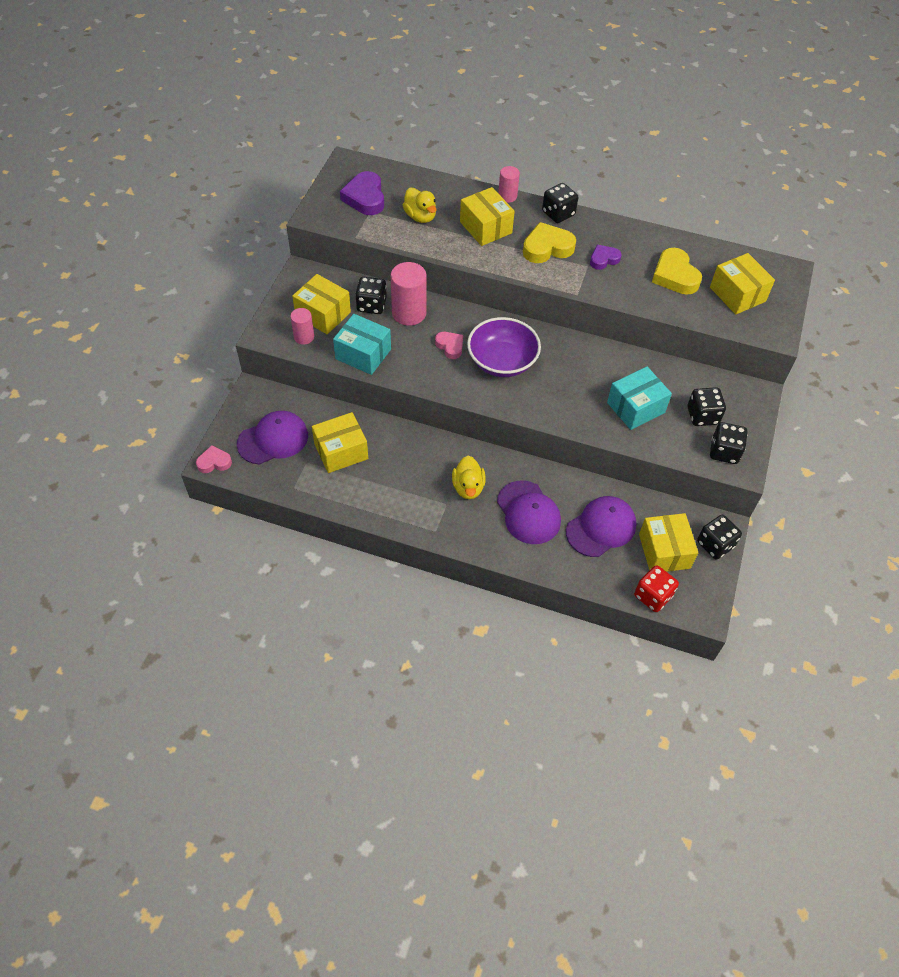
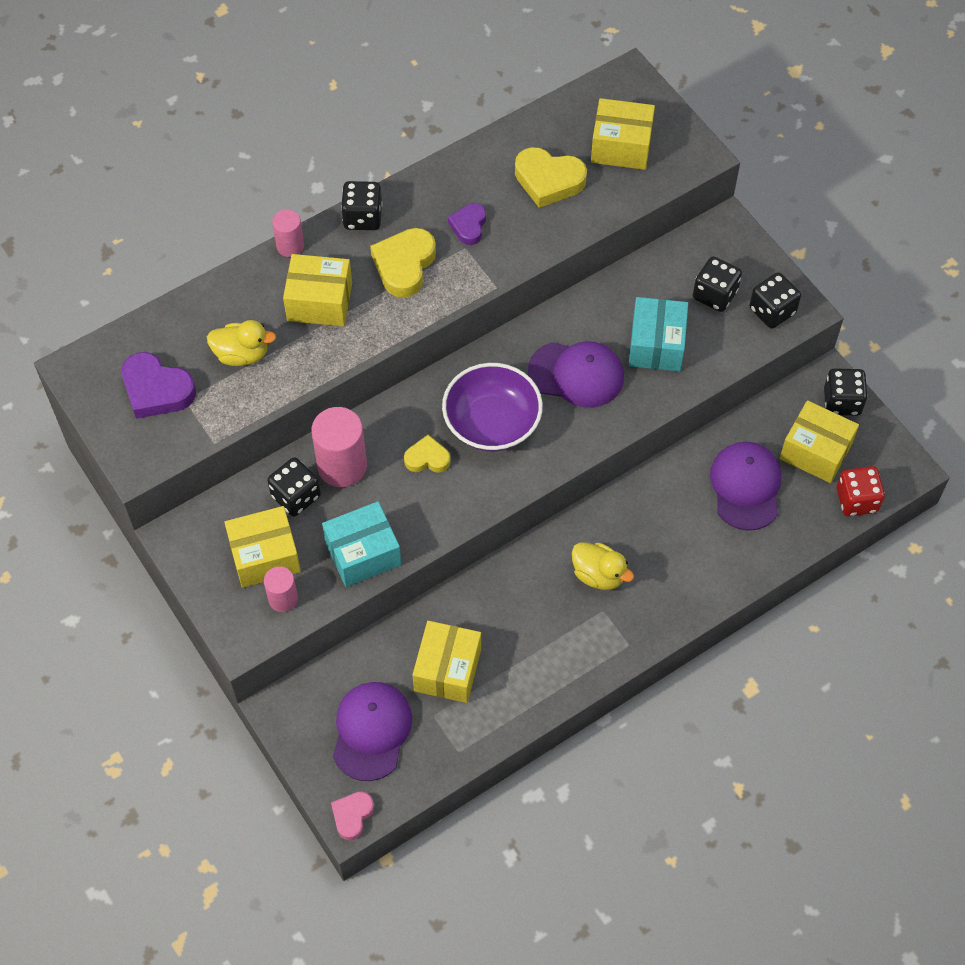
camera: 50 degrees left, 5 degrees up
pink heart [435,332,463,359] -> yellow heart [404,435,451,473]
purple cap [497,481,561,544] -> purple cap moved to [528,341,624,408]

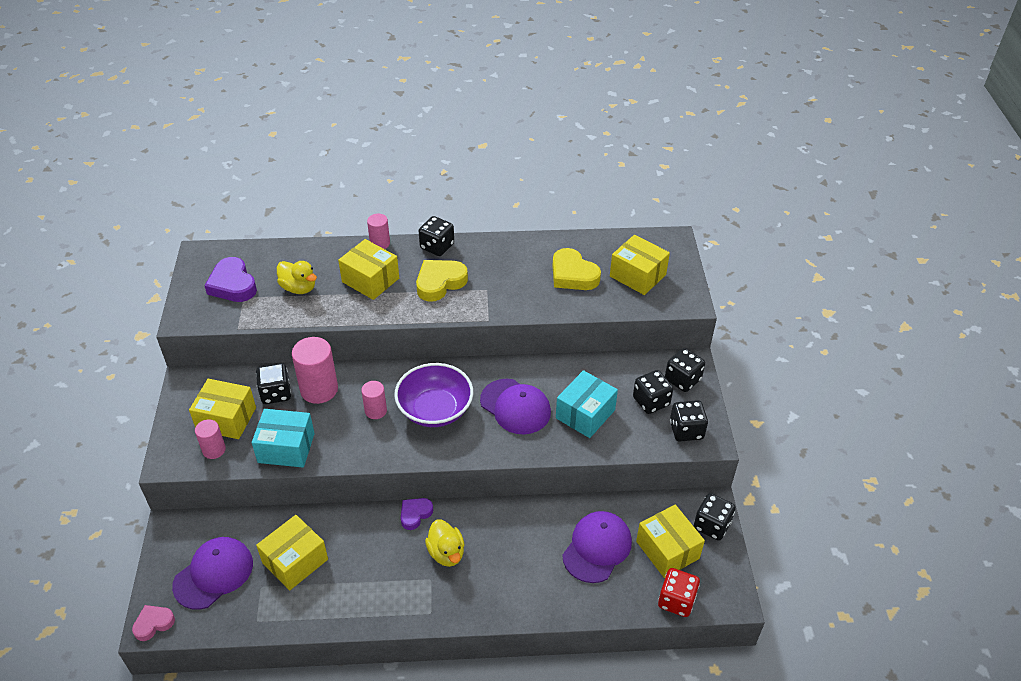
camera: 30 degrees right, 15 degrees down
yellow heart [404,435,451,473] -> pink cylinder [361,381,387,419]
purple heart [448,203,486,245] -> purple heart moved to [401,498,433,530]
none -> black dice [665,348,705,392]

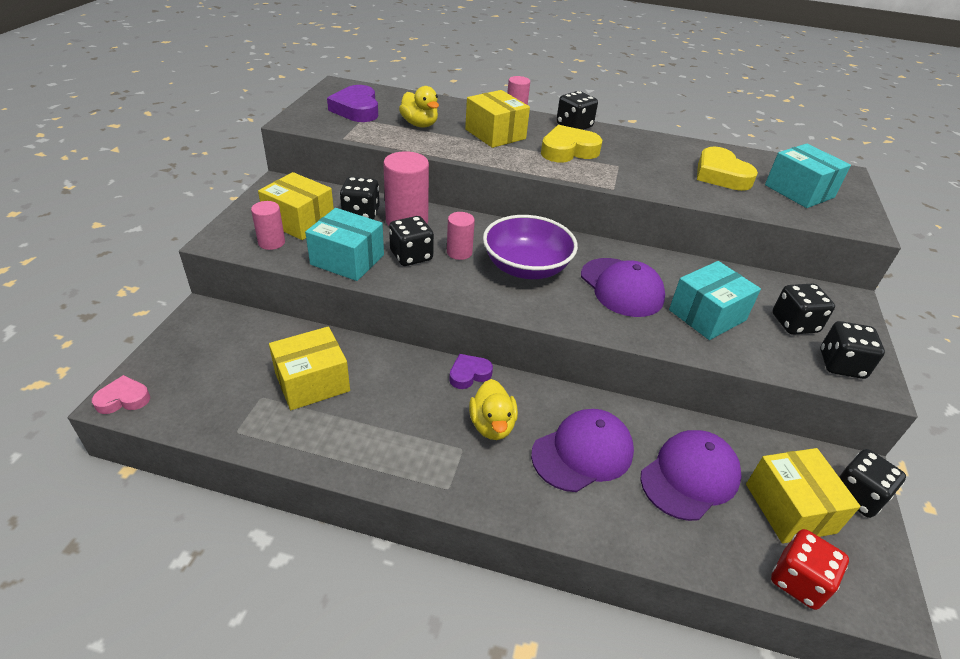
camera: 15 degrees right, 5 degrees down
purple cap [172,537,253,610] -> purple cap moved to [531,409,634,492]
yellow box [610,235,670,295] -> turquoise box [765,144,851,208]
black dice [665,348,705,392] -> black dice moved to [389,216,434,266]

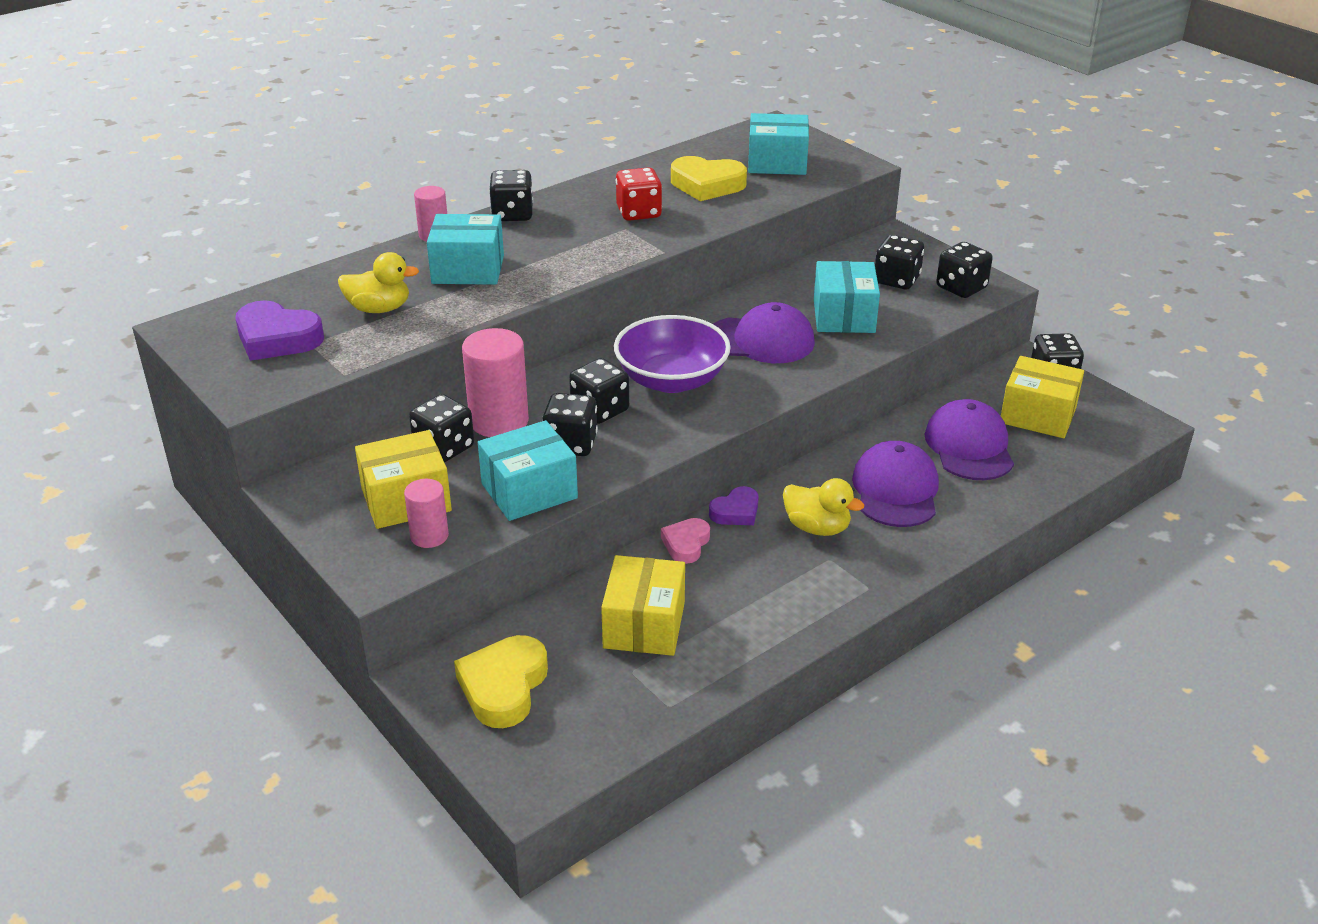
camera: 50 degrees left, 5 degrees down
pink heart [92,375,150,414] -> pink heart moved to [661,518,710,564]
pink cylinder [447,212,475,260] -> black dice [569,358,629,424]
purple heart [449,354,493,389] -> purple heart turned 135 degrees counterclockwise [709,486,759,525]
yellow box [465,90,530,148] -> turquoise box [427,214,504,285]
yellow heart [541,125,602,162] -> yellow heart moved to [454,635,548,728]
red dice [771,529,849,610] -> red dice moved to [616,167,662,221]

